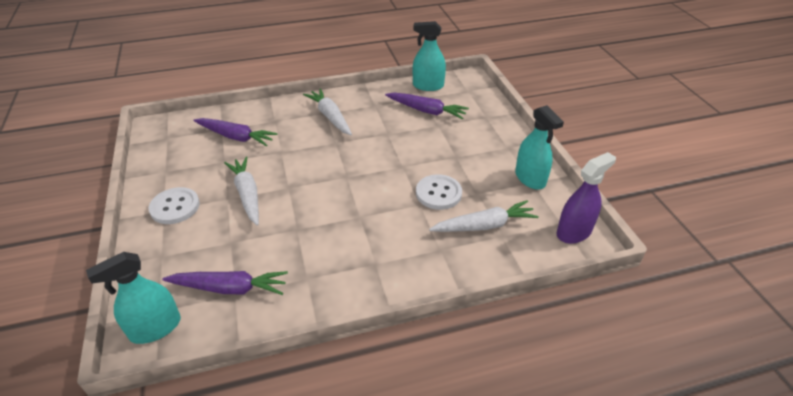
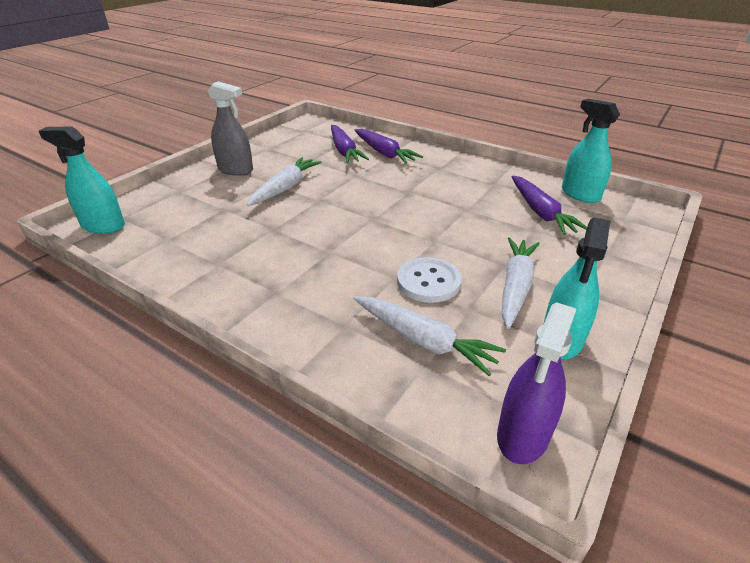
camera: 50 degrees right, 5 degrees down
white button [149,187,200,224] -> grey spray bottle [208,81,253,176]
purple carrot [162,271,288,295] -> purple carrot moved to [354,129,423,164]
white carrot [303,89,352,135] -> white carrot moved to [502,237,540,329]
purple spray bottle [557,152,616,244] -> purple spray bottle turned 105 degrees clockwise [497,302,576,464]

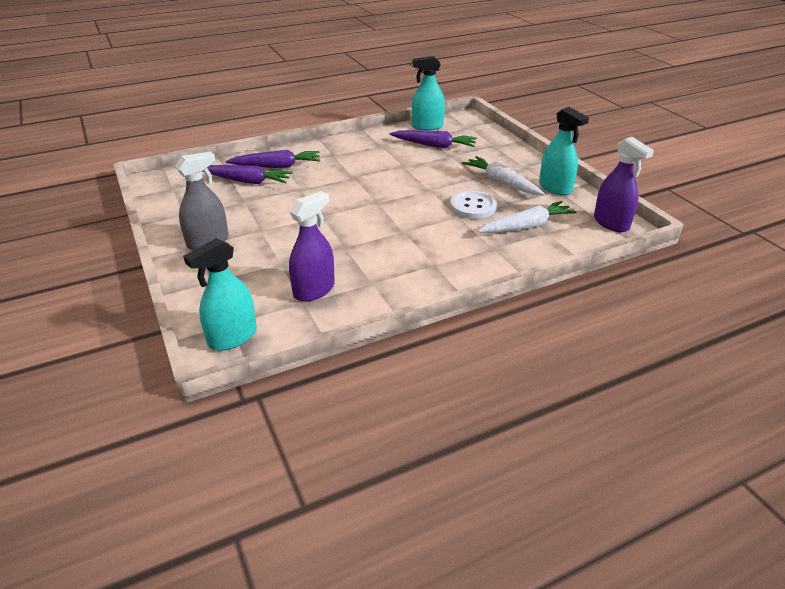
camera: 60 degrees left, 0 degrees up
white carrot [247,157,322,206] -> none
none -> purple spray bottle [289,191,335,302]

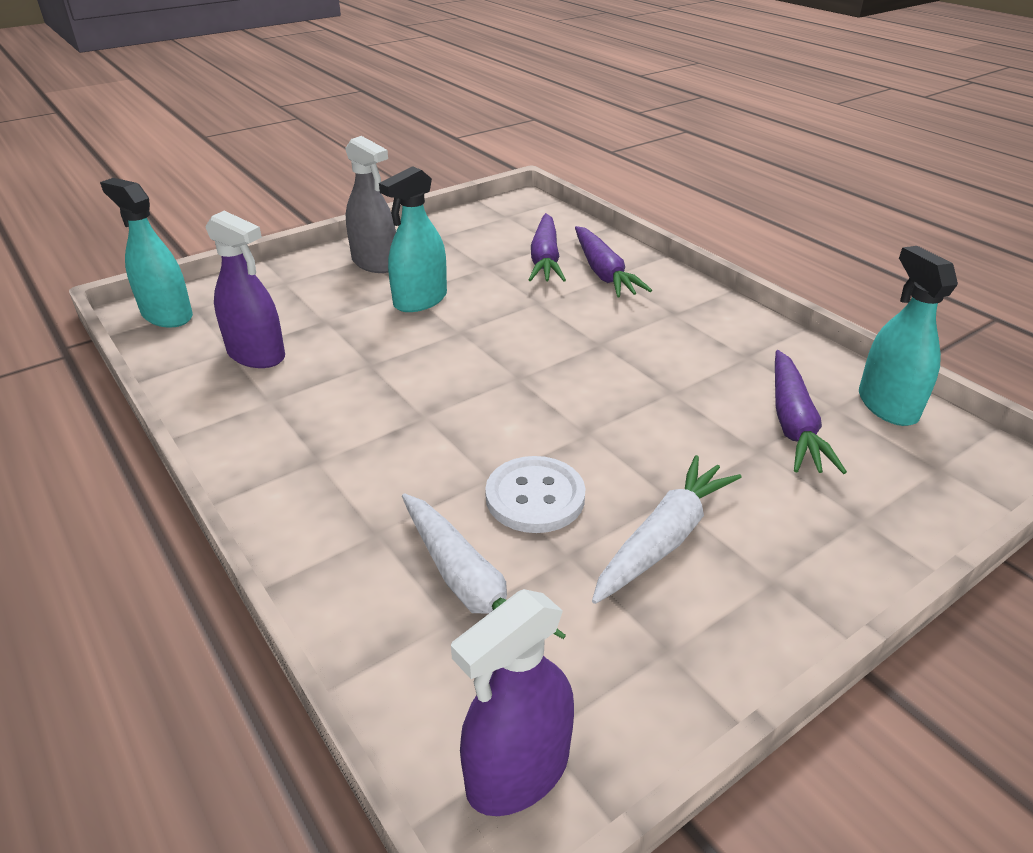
camera: 80 degrees right, 0 degrees up
turquoise spray bottle [539,107,589,195] -> turquoise spray bottle moved to [379,166,447,312]

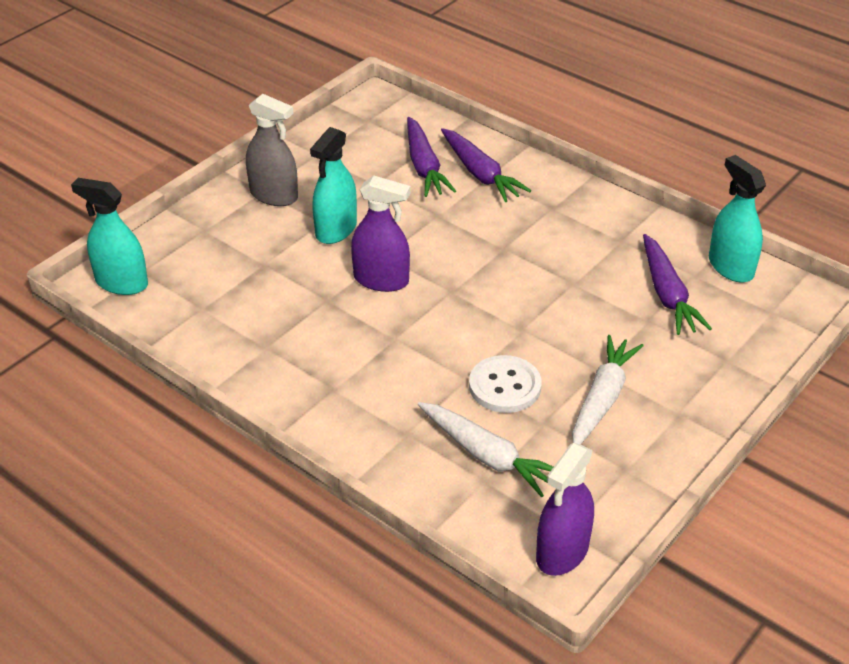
camera: 15 degrees left, 5 degrees up
purple spray bottle [206,211,285,368] -> purple spray bottle moved to [351,176,411,292]

